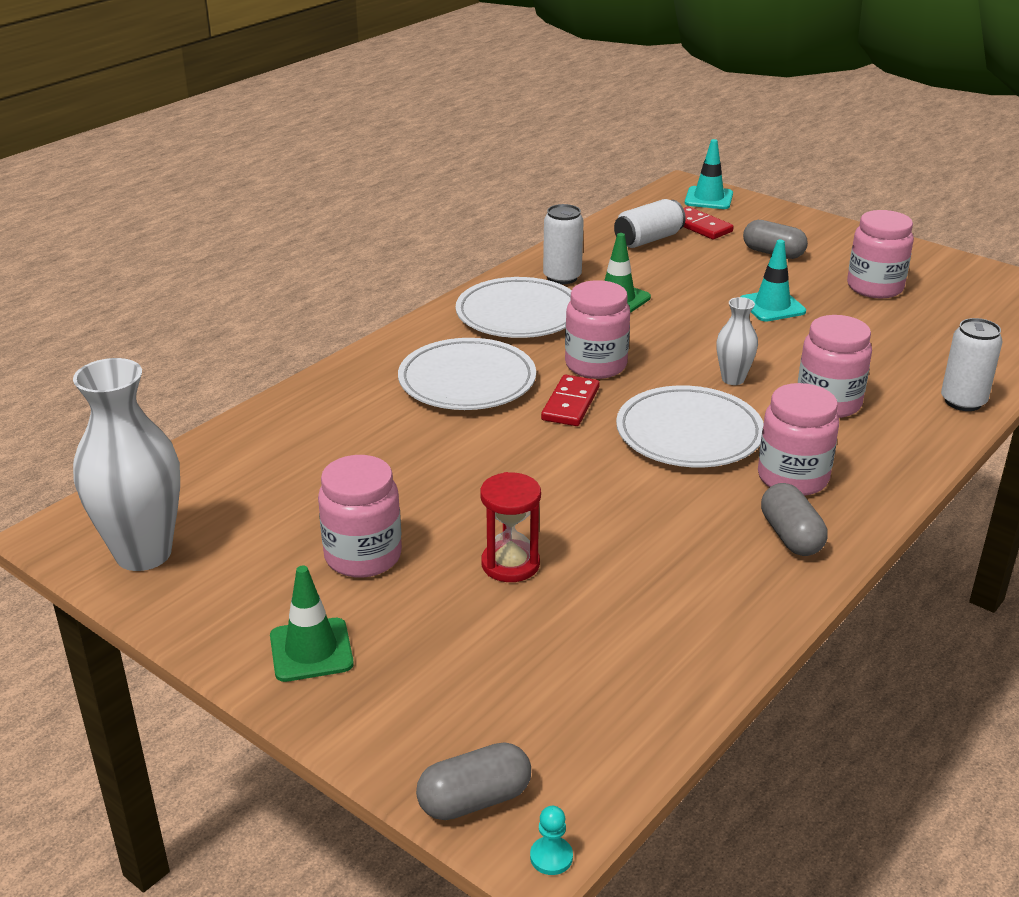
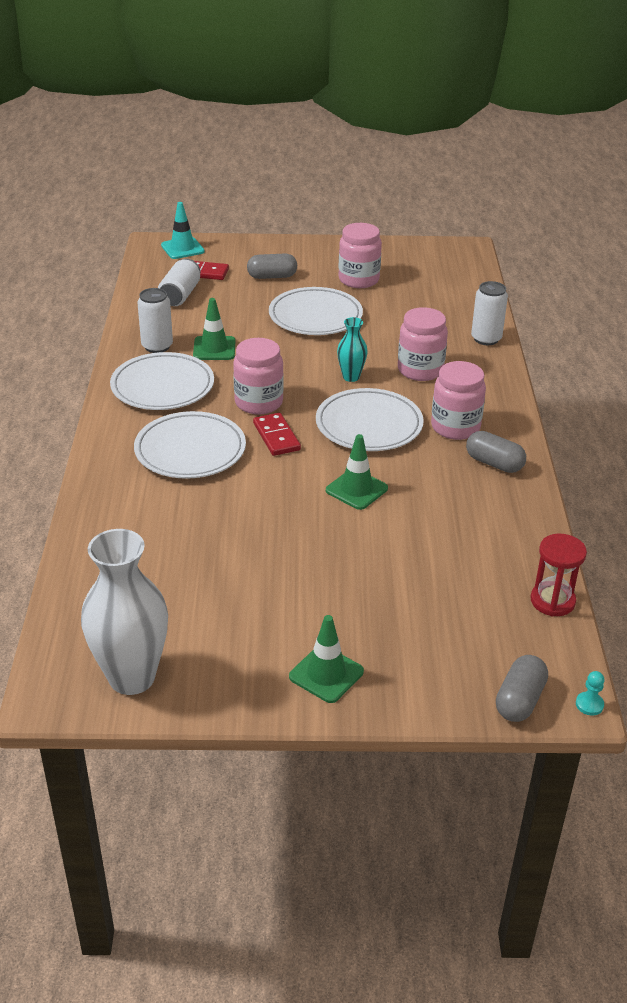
camera: 40 degrees left, 5 degrees up
pink jar [318,455,402,578] -> none
red hourglass [480,472,541,582] -> red hourglass moved to [530,533,587,616]
white vase [716,297,758,385] -> turquoise vase [337,317,368,382]
turquoise traffic cone [741,240,806,322] -> white plate [269,287,363,335]
none -> green traffic cone [326,434,388,510]

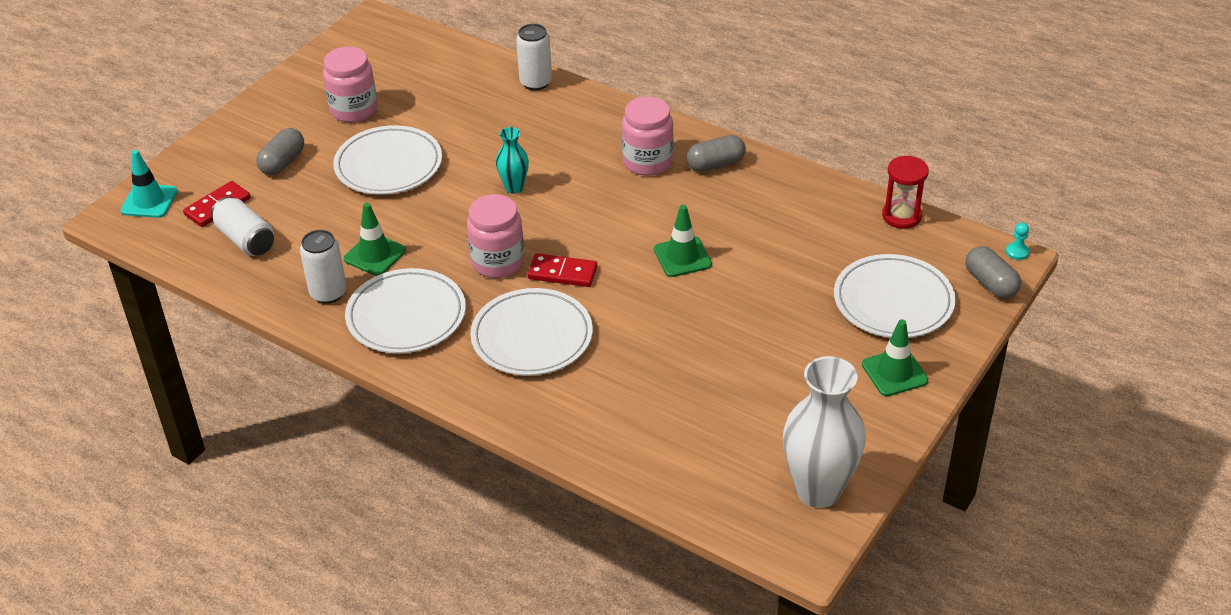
camera: 55 degrees left, 5 degrees up
white plate [316,388,424,451] -> white plate moved to [834,254,956,338]
pink jar [398,307,448,381] -> none

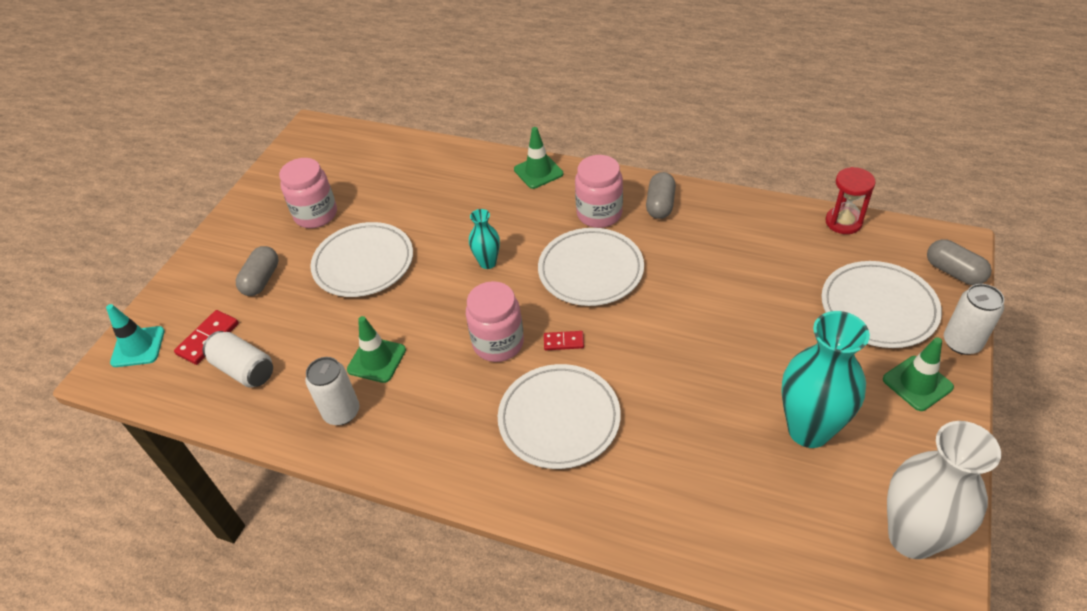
camera: 10 degrees left, 5 degrees up
white plate [345,268,466,353] -> white plate moved to [538,228,644,306]
white can [516,24,552,90] -> white can moved to [944,284,1004,355]
red domino [528,253,597,287] -> red domino [544,331,584,350], size x0.63
green traffic cone [654,205,712,277] -> green traffic cone moved to [514,127,563,189]
grey capsule [686,135,746,172] -> grey capsule turned 45 degrees counterclockwise [646,172,676,219]
turquoise pawn [1006,223,1029,260] -> none
none -> turquoise vase [781,311,870,448]

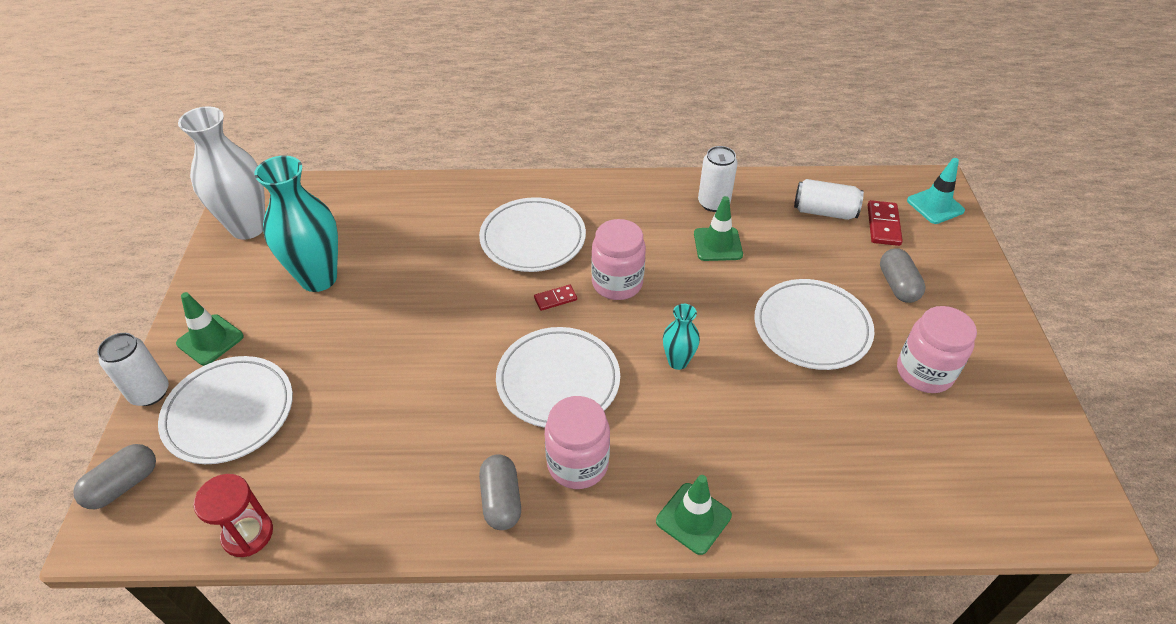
camera: 155 degrees right, 0 degrees up
grey capsule [927,239,992,285] -> grey capsule turned 75 degrees counterclockwise [73,444,156,509]

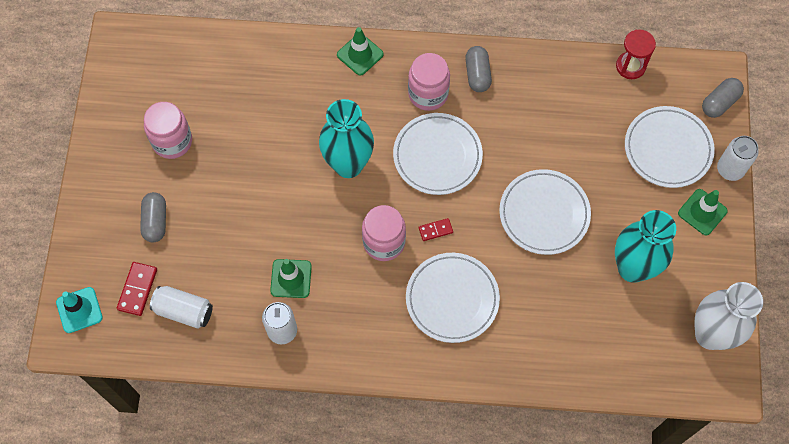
camera: 175 degrees left, 20 degrees up
turquoise vase [663,304,700,370] -> turquoise vase [319,99,374,178], size x2.00
white plate [754,279,874,370] -> white plate moved to [499,169,591,255]

